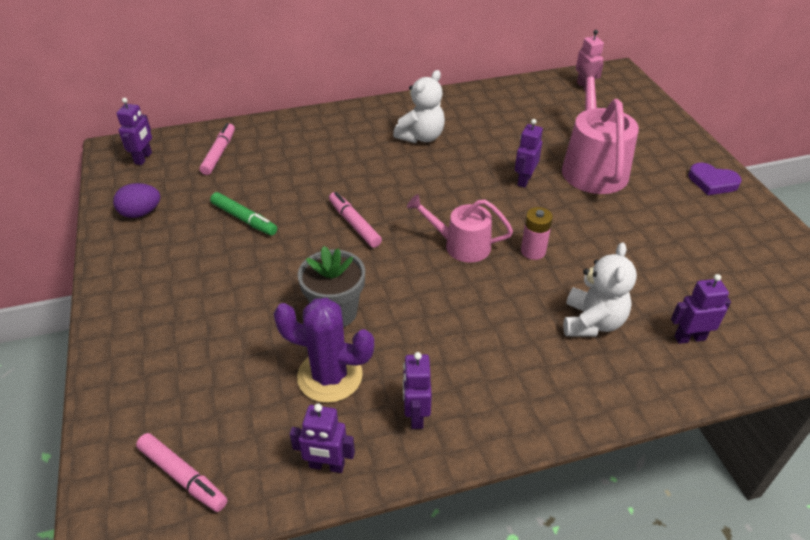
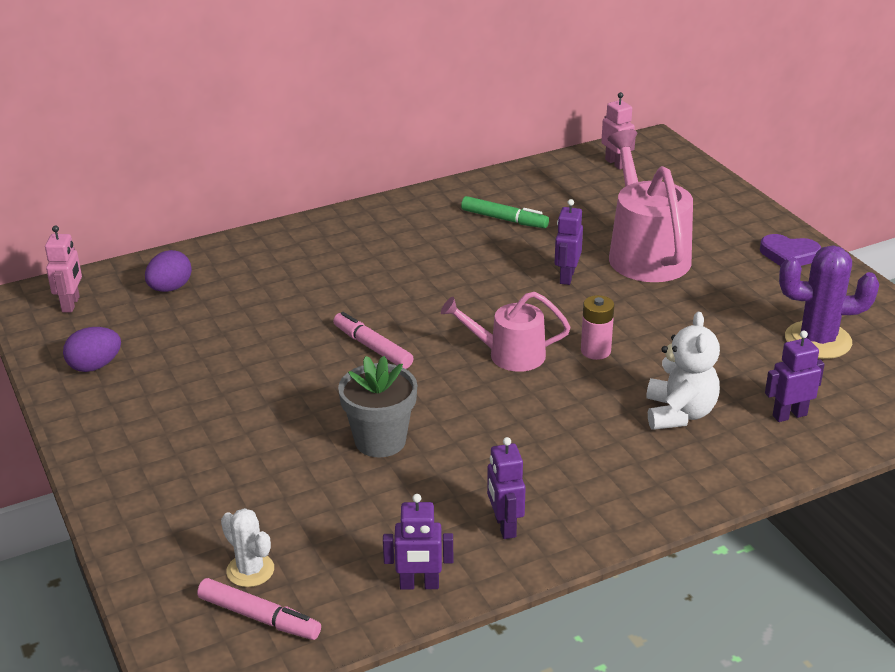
camera: 10 degrees left, 10 degrees down
purple robot [116,98,152,165] -> pink robot [45,226,82,312]
pink marker [199,123,235,175] -> purple egg [145,250,192,292]
green marker [210,192,277,235] -> green marker moved to [461,196,549,228]
purple cactus [273,298,374,403] -> purple cactus moved to [779,245,879,359]
white teddy bear [393,70,445,143] -> none
none -> white cactus [221,508,274,587]

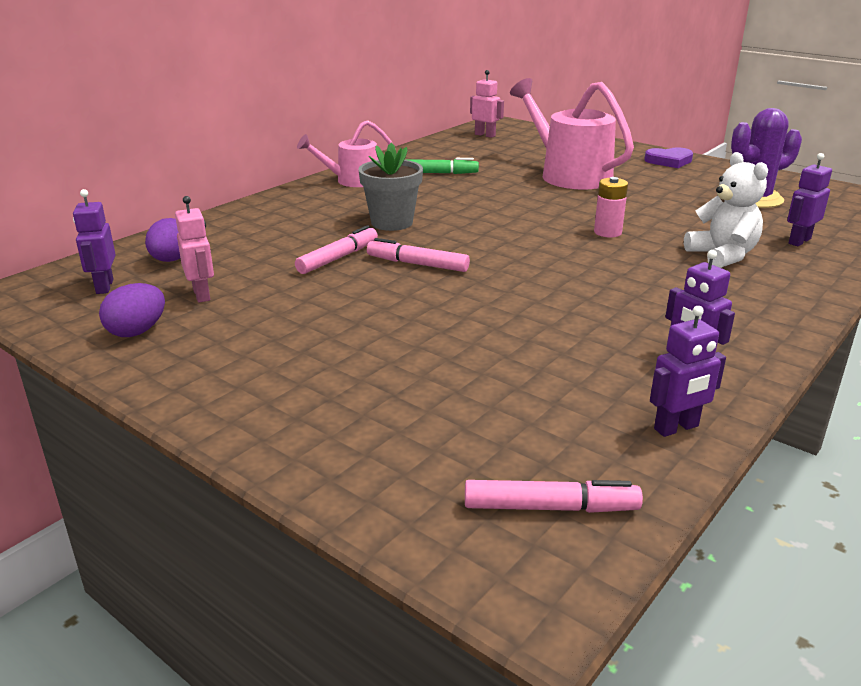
camera: 25 degrees left, 5 degrees down
pink robot [45,226,82,312] -> pink robot moved to [175,196,214,303]
white cactus [221,508,274,587] -> none
grey flower pot [338,356,417,457] -> grey flower pot moved to [358,143,423,231]
pink watering can [441,292,570,372] -> pink watering can moved to [297,120,396,187]
purple robot [555,199,583,285] -> purple robot moved to [73,189,116,294]
none -> pink marker [295,225,378,274]

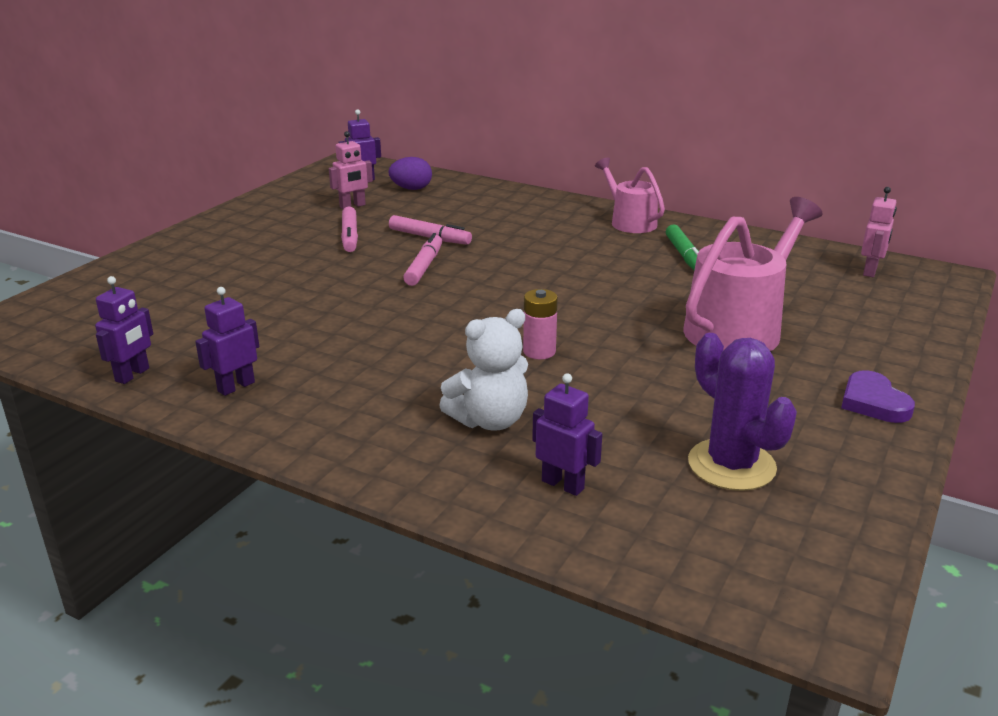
camera: 80 degrees right, 0 degrees up
purple egg [99,283,165,337] -> none
grey flower pot [358,143,423,231] -> none
pink marker [465,480,643,513] -> pink marker moved to [341,207,358,252]
purple robot [650,306,726,437] -> purple robot turned 120 degrees counterclockwise [95,276,153,384]

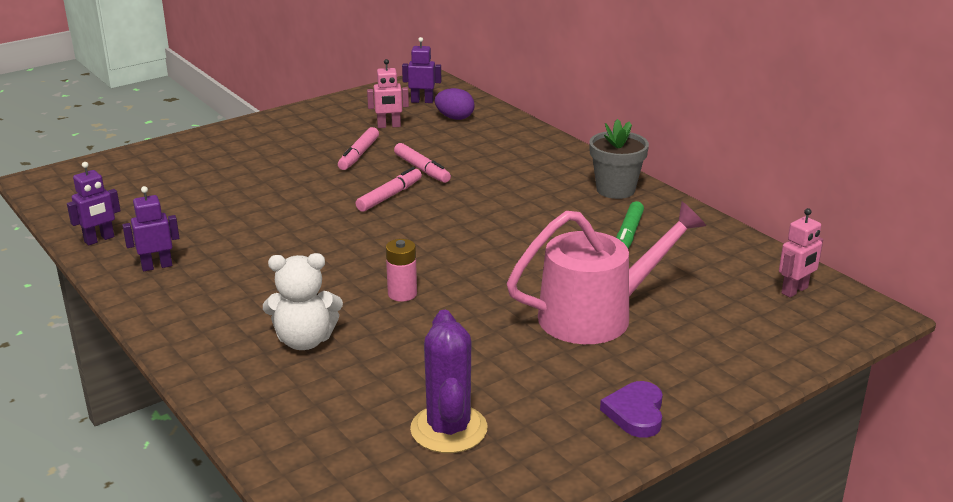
camera: 25 degrees right, 0 degrees up
purple robot [532,373,602,496] -> none
pink watering can [595,157,665,233] -> grey flower pot [589,119,649,199]

